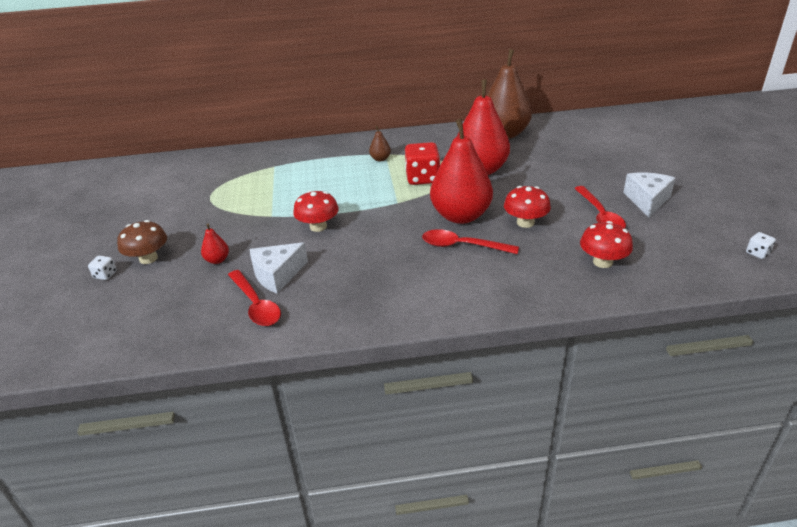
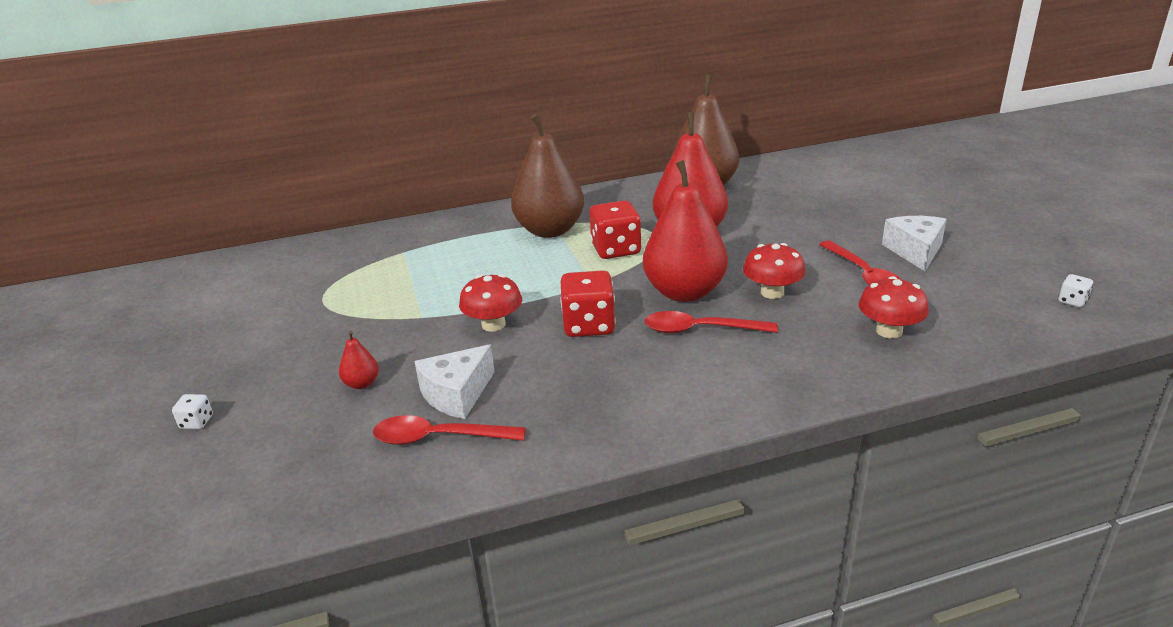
camera: 10 degrees left, 5 degrees down
brown mushroom [117,220,167,264] -> none
red spoon [228,270,281,326] -> red spoon turned 135 degrees clockwise [373,415,526,445]
brown pear [369,126,391,162] -> brown pear [511,114,584,238], size x2.45
none -> red dice [560,270,616,337]

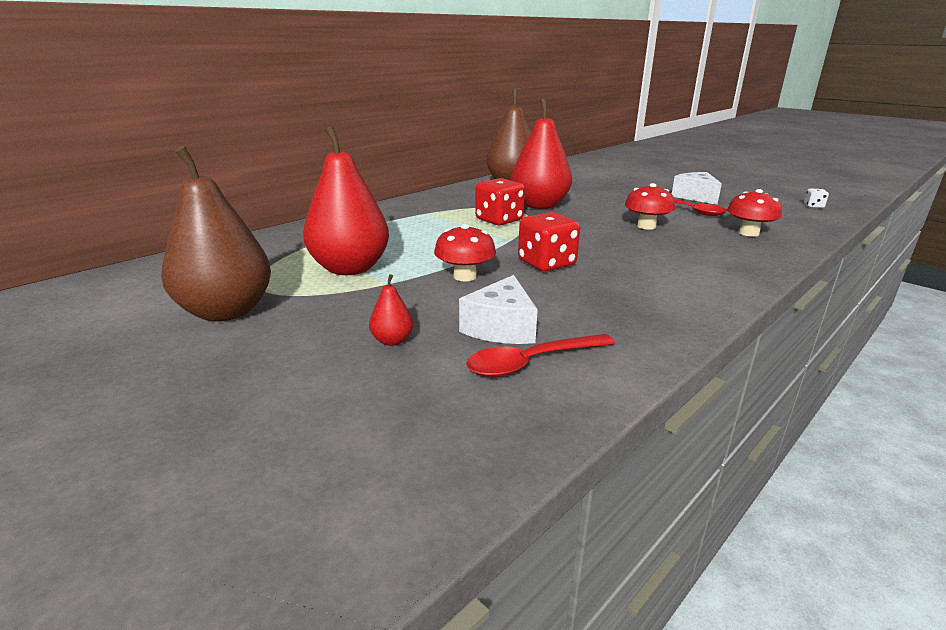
camera: 30 degrees left, 5 degrees down
white dice [172,394,213,429] -> none
brown pear [511,114,584,238] -> brown pear moved to [161,146,271,322]
red pear [643,160,728,302] -> red pear moved to [303,126,389,275]
red spoon [645,311,778,333] -> none

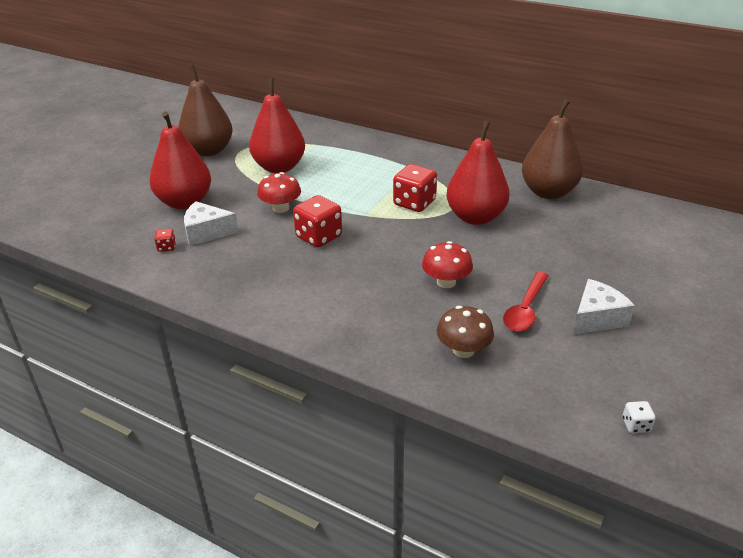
camera: 75 degrees right, 10 degrees up
red pear [369,274,413,346] -> red pear [150,112,211,209], size x2.45
red spoon [466,334,616,377] -> red dice [154,229,176,252]
red mushroom [727,189,782,237] -> brown mushroom [437,306,494,358]

